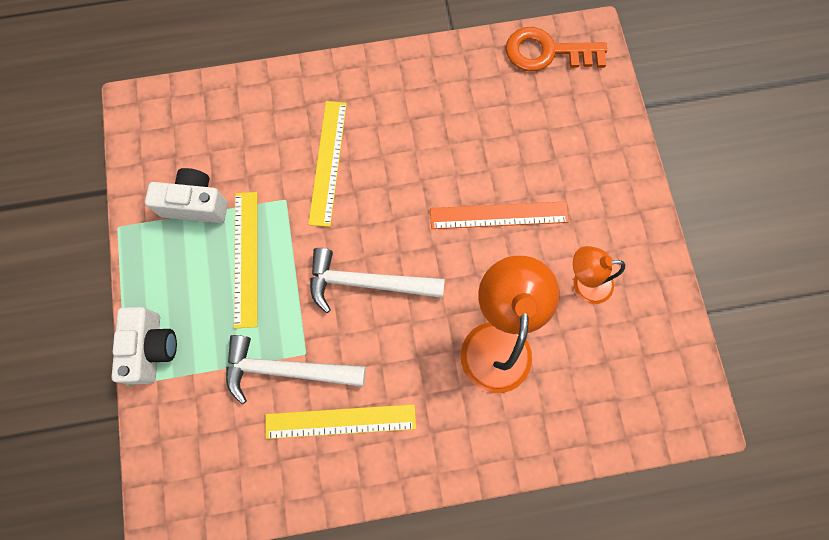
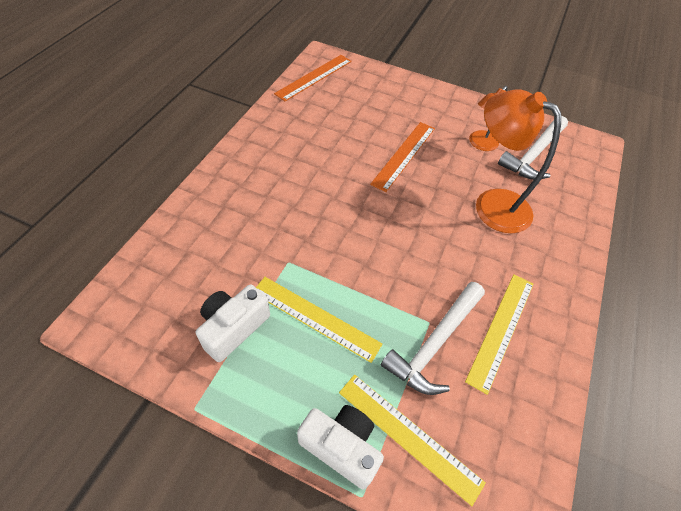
camera: 60 degrees left, 20 degrees down
yellow ruler [308,101,347,227] -> yellow ruler moved to [339,374,486,506]
white hammer [310,248,445,313] -> white hammer moved to [498,116,568,180]
orange key [506,27,607,71] -> orange ruler [274,55,352,101]

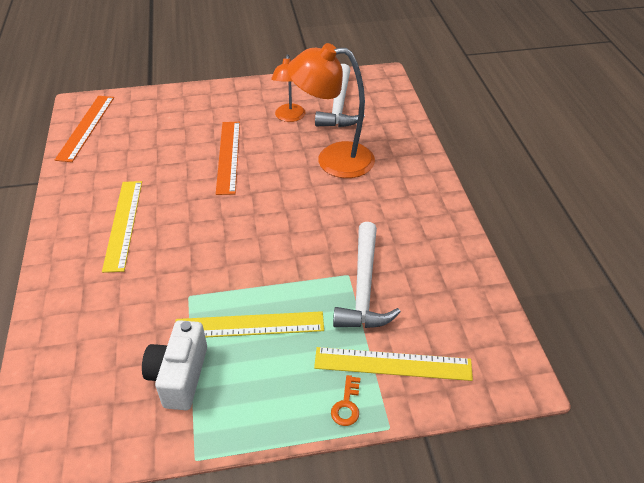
camera: 30 degrees left, 10 degrees down
white camera [297,405,384,489] -> orange key [331,375,360,426]
yellow ruler [465,274,534,395] -> yellow ruler moved to [102,181,142,273]

